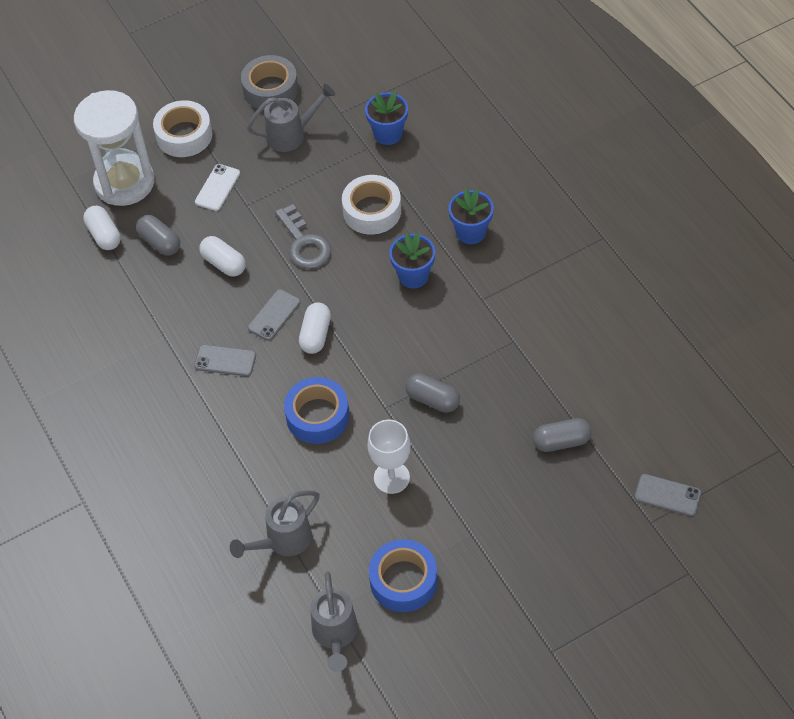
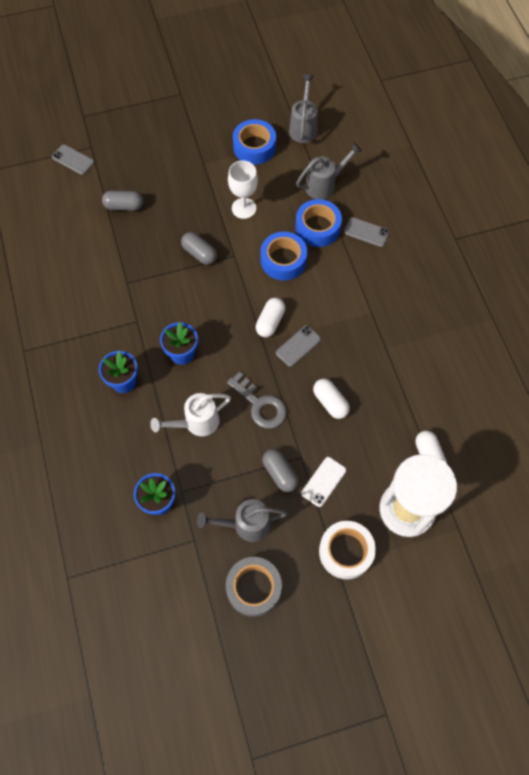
camera: 170 degrees left, 10 degrees up
grey capsule [136,215,180,256] -> grey capsule moved to [262,449,299,492]
grey phone [194,345,256,376] -> grey phone moved to [344,217,390,247]
grey key [275,204,331,269] -> grey key turned 150 degrees clockwise [227,371,287,429]
white tape [342,175,401,234] -> white watering can [150,393,231,436]
none -> blue tape [295,199,342,247]

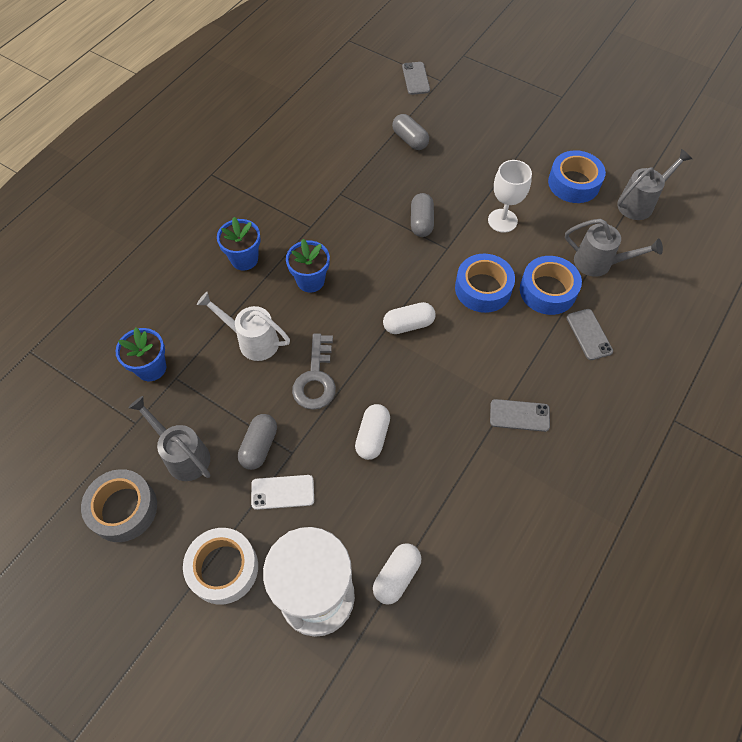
camera: 50 degrees right, 5 degrees down
grey phone [276,325,321,367] -> grey phone moved to [490,399,550,432]

